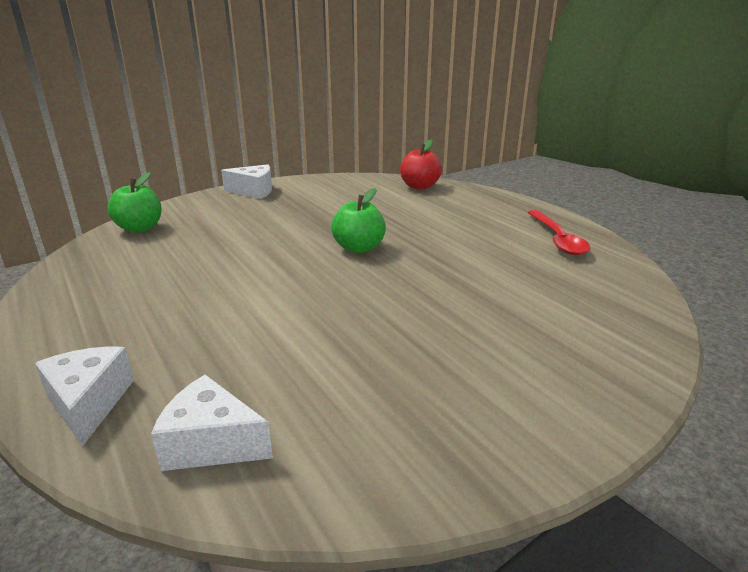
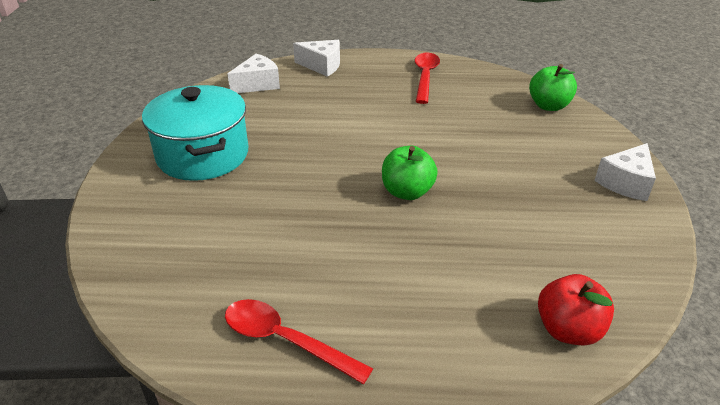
camera: 125 degrees right, 10 degrees up
none -> turquoise pot [142,85,248,181]
none -> red spoon [415,53,440,104]

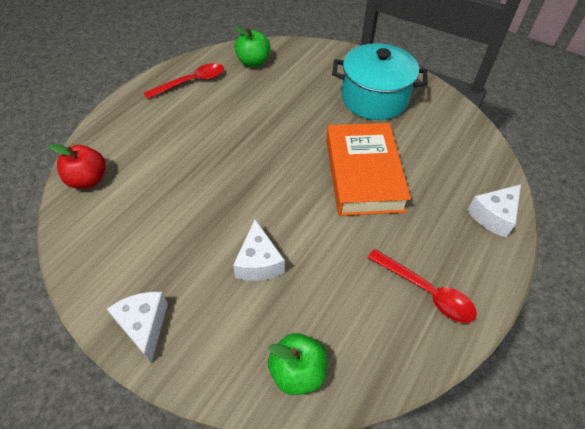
camera: 120 degrees right, 15 degrees up
white cheese [228,54,280,93] -> white cheese moved to [233,220,285,281]
green apple [382,146,438,200] -> green apple moved to [234,26,270,67]
none -> orange book [326,123,411,216]

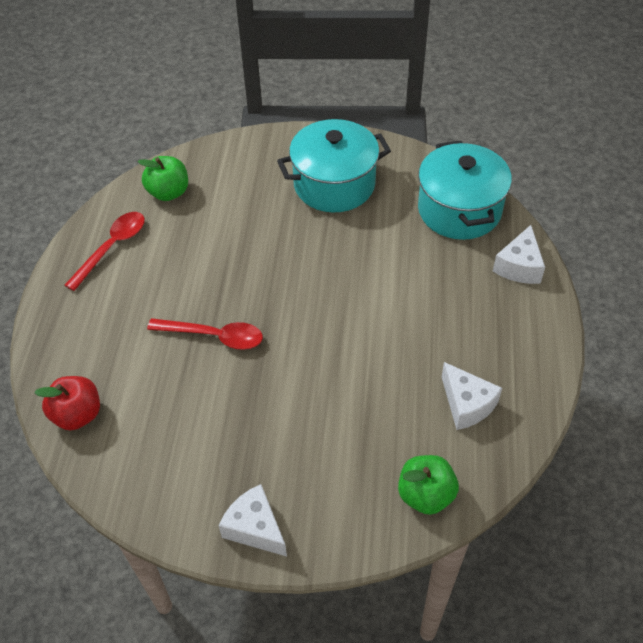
camera: 25 degrees left, 0 degrees up
white cheese [233,220,285,281] -> white cheese moved to [442,362,502,430]
orange book [326,123,411,216] -> none
red spoon [367,249,477,323] -> red spoon moved to [147,318,263,350]
none -> turquoise pot [418,140,512,240]

